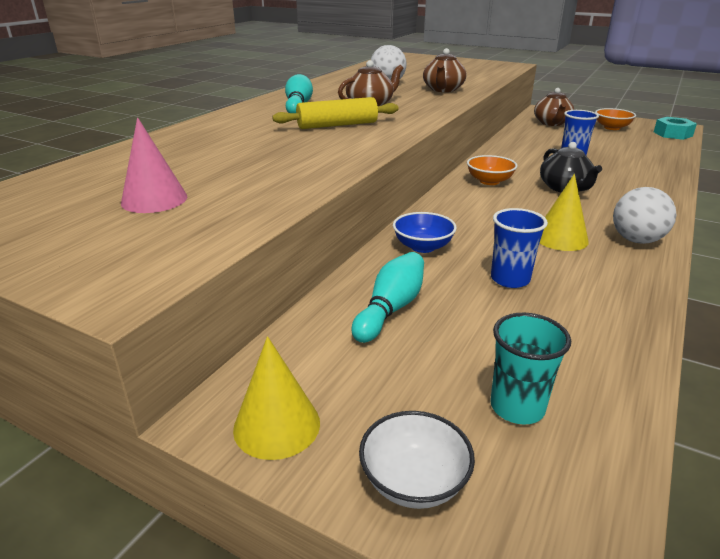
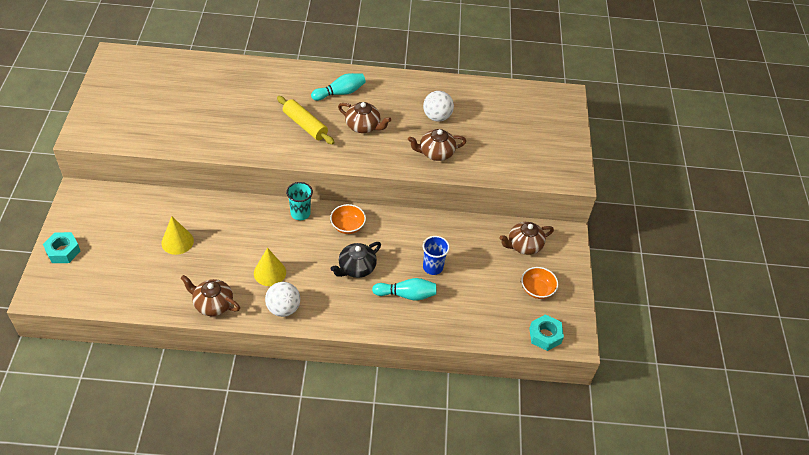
camera: 60 degrees right, 20 degrees up
pink cone [121,117,187,213] -> none
yellow cone [233,336,320,460] -> yellow cone moved to [161,216,194,255]
turquoise bowling pin [352,252,424,343] -> turquoise bowling pin moved to [372,278,436,301]
white bowl [359,411,475,509] -> turquoise nut [43,232,80,263]
blue bowl [393,212,457,253] -> none
turquoise cup [490,313,571,425] -> turquoise cup moved to [286,182,313,220]
blue cup [491,208,548,288] -> none
none -> brown teapot [180,275,240,316]

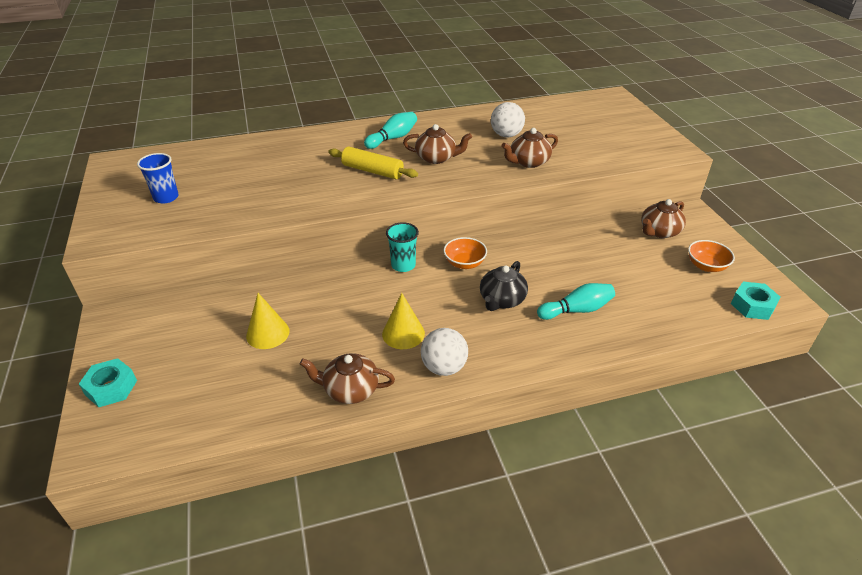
camera: 15 degrees left, 10 degrees down
blue cup [423,236,450,275] -> blue cup moved to [137,153,179,204]

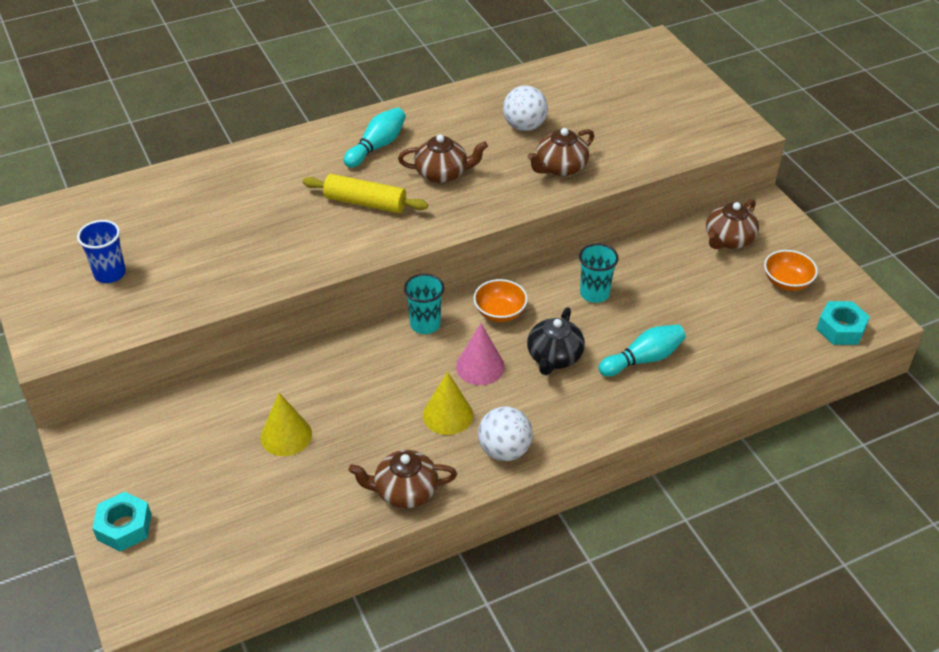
camera: 10 degrees left, 5 degrees up
none -> pink cone [456,323,505,385]
none -> turquoise cup [579,243,619,303]

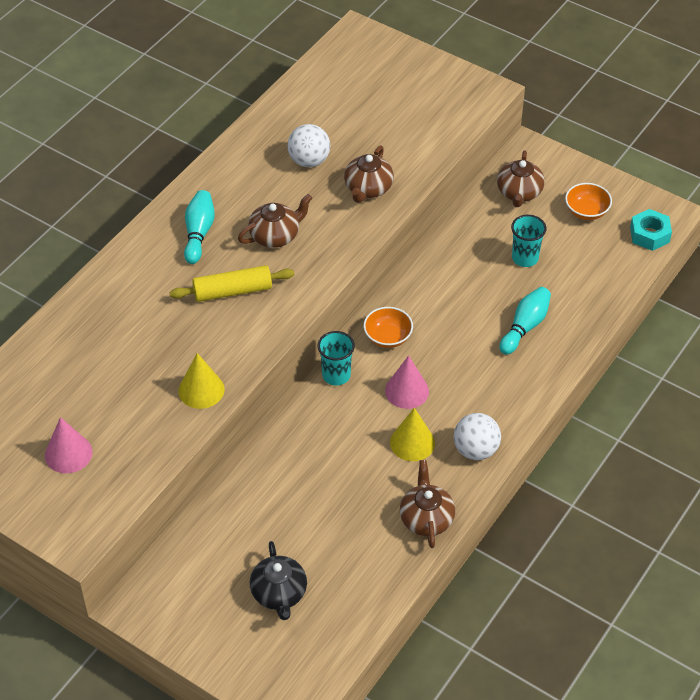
camera: 30 degrees left, 5 degrees up
blue cup [77,220,126,283] -> pink cone [45,417,93,473]
turquoise nut [92,492,151,552] -> none
yellow cone [261,393,312,456] -> yellow cone moved to [178,353,225,409]
brown teapot [349,450,457,508] -> brown teapot turned 120 degrees clockwise [400,460,455,548]
black teapot [527,307,585,375] -> black teapot moved to [250,541,307,620]
turquoise cup [579,243,619,303] -> turquoise cup moved to [511,215,547,267]

